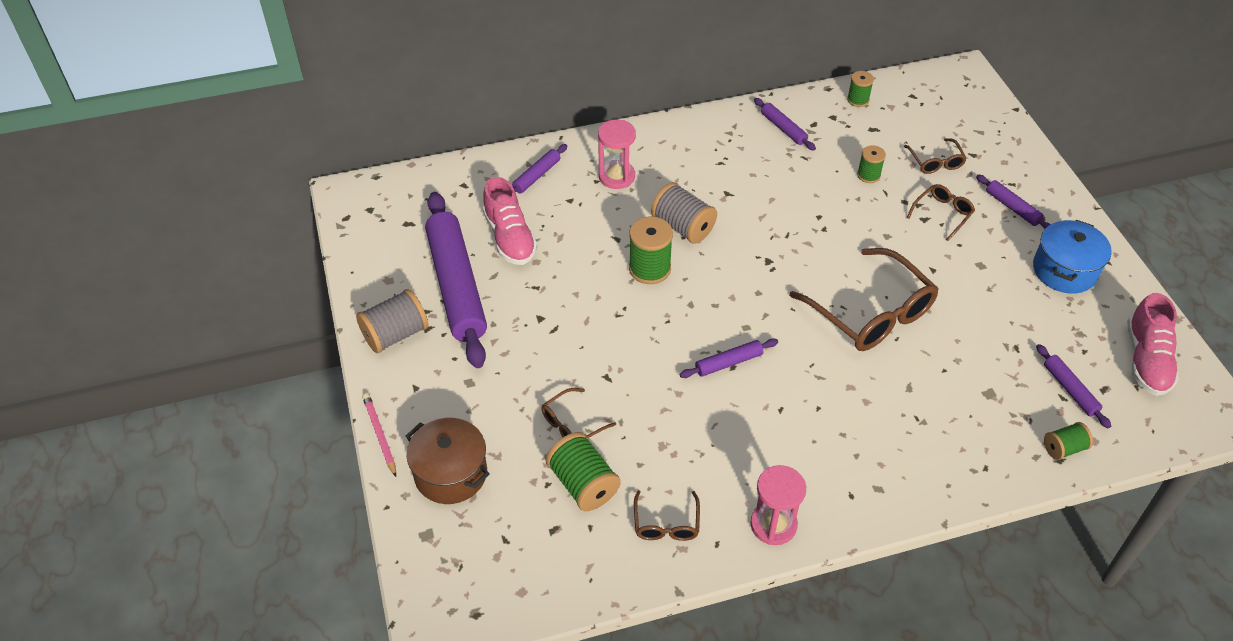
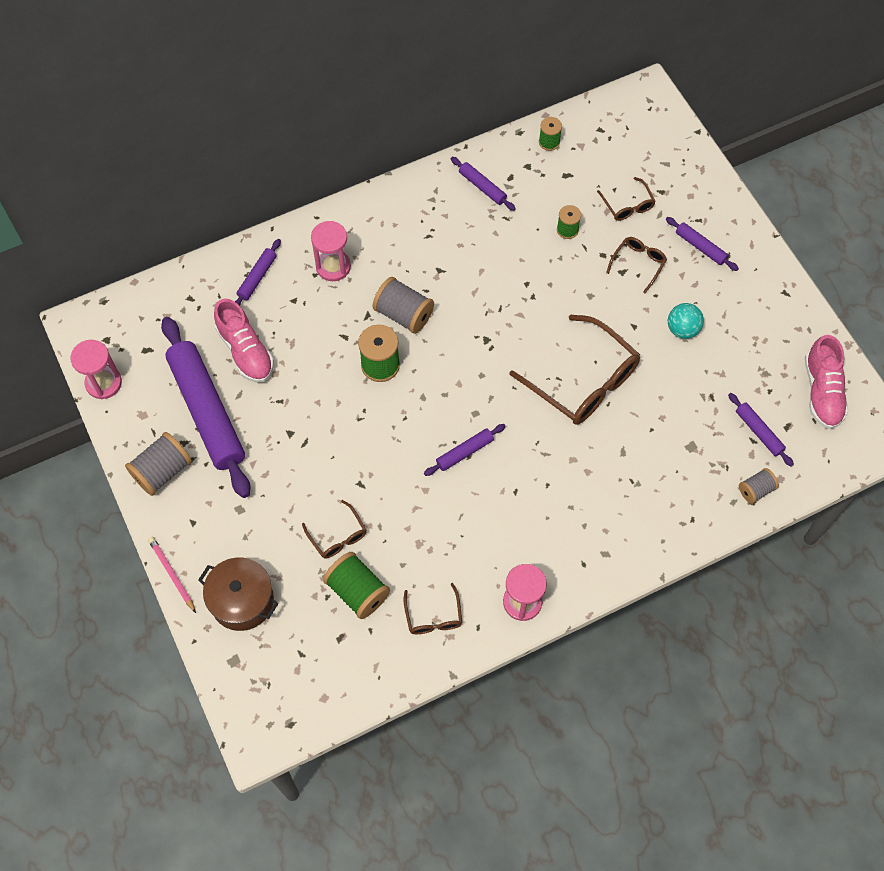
camera: 10 degrees left, 15 degrees up
brown glasses [541,388,616,438] -> brown glasses turned 75 degrees counterclockwise [302,500,366,559]
blue pot [1033,220,1112,293] -> none
green spool [1044,422,1093,460] -> grey spool [739,468,779,504]
none -> pink hourglass [71,340,122,399]
none -> turquoise ball [668,303,704,339]

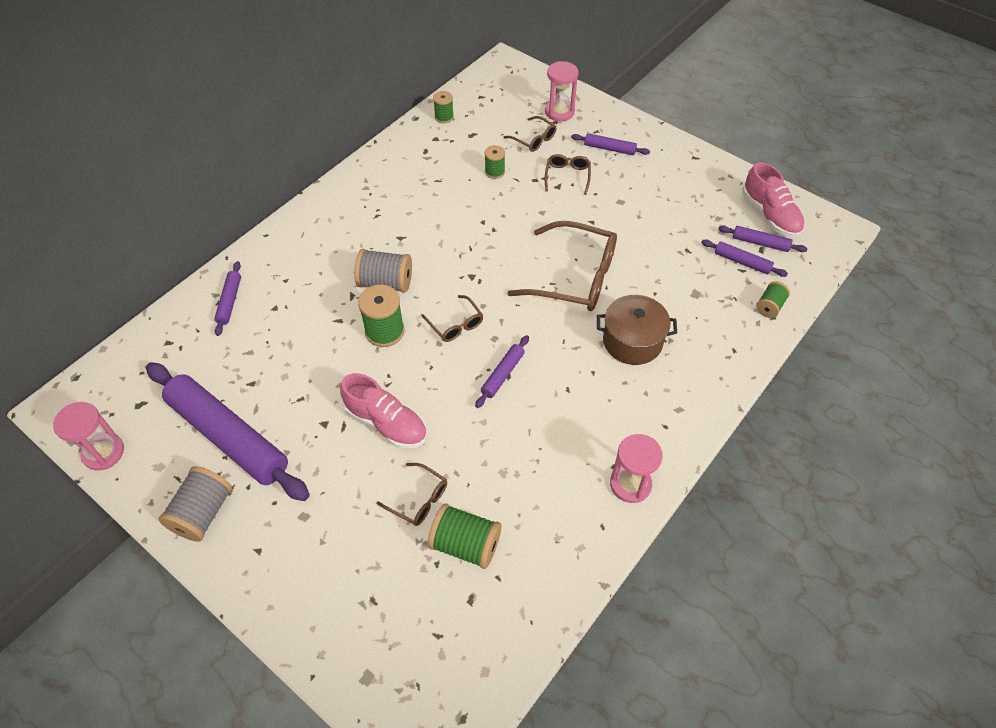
camera: 25 degrees left, 10 degrees down
pink pencil [148,537,196,613] -> none
brown pot [198,557,278,631] -> brown pot moved to [597,295,677,365]
pink shoe [214,299,274,383] -> pink shoe moved to [340,373,427,449]
pink hourglass [311,221,351,281] -> pink hourglass moved to [545,61,579,122]
brown glasses [403,583,462,634] -> brown glasses moved to [421,295,483,342]
purple rolling pin [451,157,516,211] -> purple rolling pin moved to [718,226,807,252]
turquoise ball [668,303,704,339] -> none
grey spool [739,468,779,504] -> green spool [756,281,790,318]

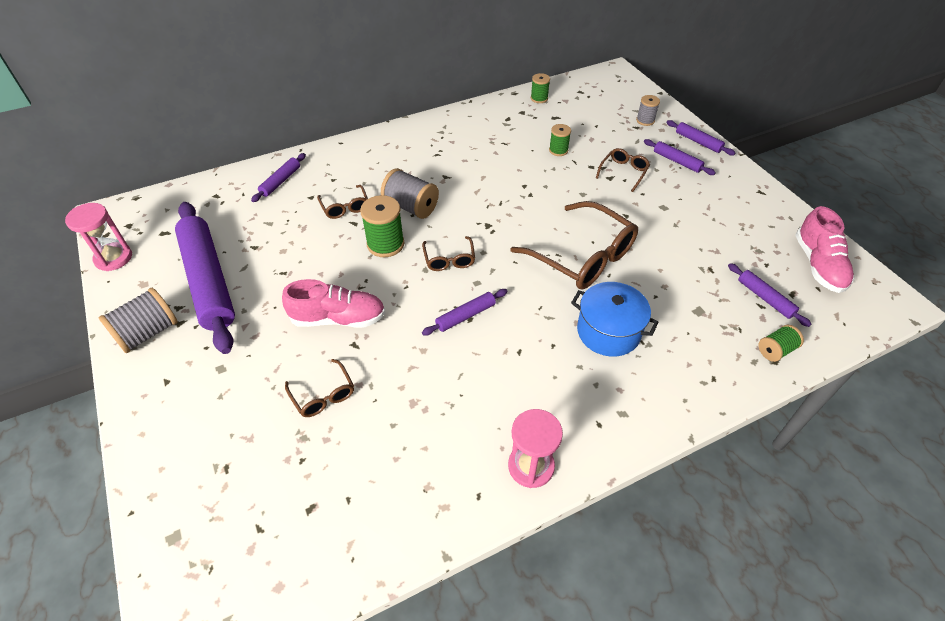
camera: 25 degrees right, 5 degrees down
pink shoe [340,373,427,449] -> pink shoe turned 60 degrees counterclockwise [282,279,385,328]
green spool [428,503,501,569] -> none
brown glasses [503,116,556,152] -> brown glasses moved to [317,185,368,219]
pink hourglass [545,61,579,122] -> grey spool [636,95,660,126]
brown pot [597,295,677,365] -> blue pot [571,282,659,357]
purple rolling pin [718,226,807,252] -> purple rolling pin moved to [666,120,735,155]

